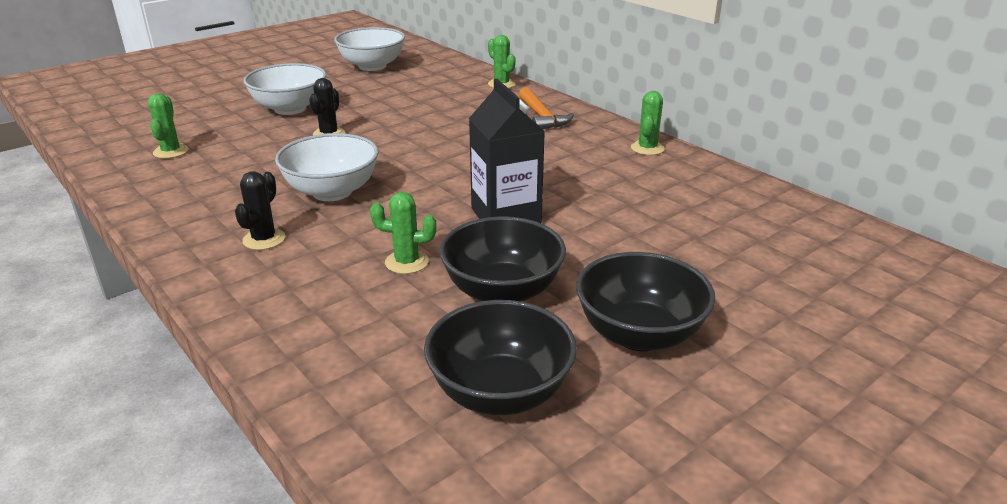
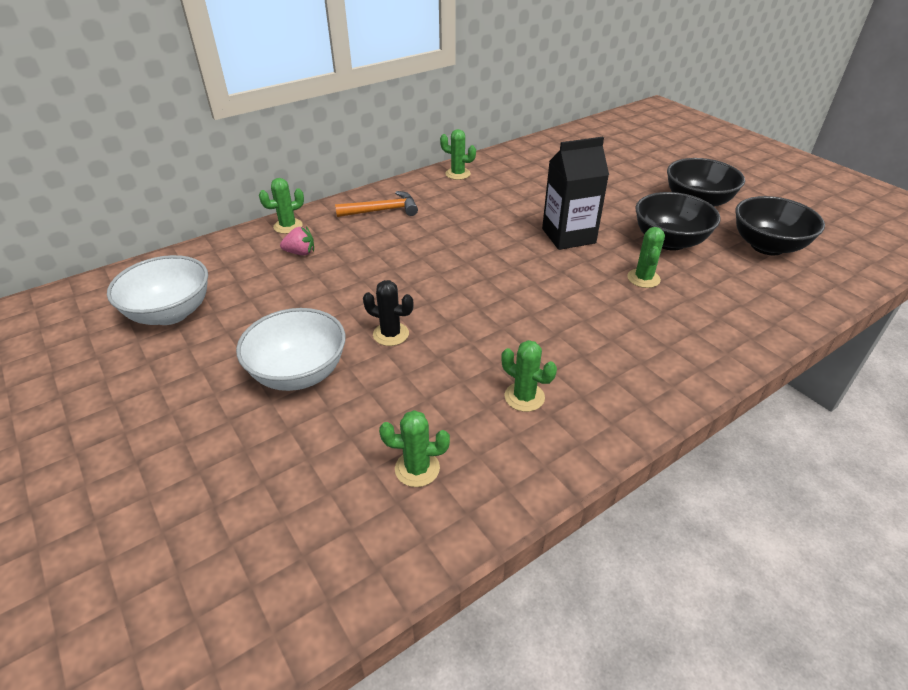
camera: 85 degrees left, 10 degrees up
black cactus [235,171,285,250] -> none
white bowl [275,133,379,201] -> none
none -> pink strawberry [280,227,314,255]
none -> green cactus [501,340,557,412]

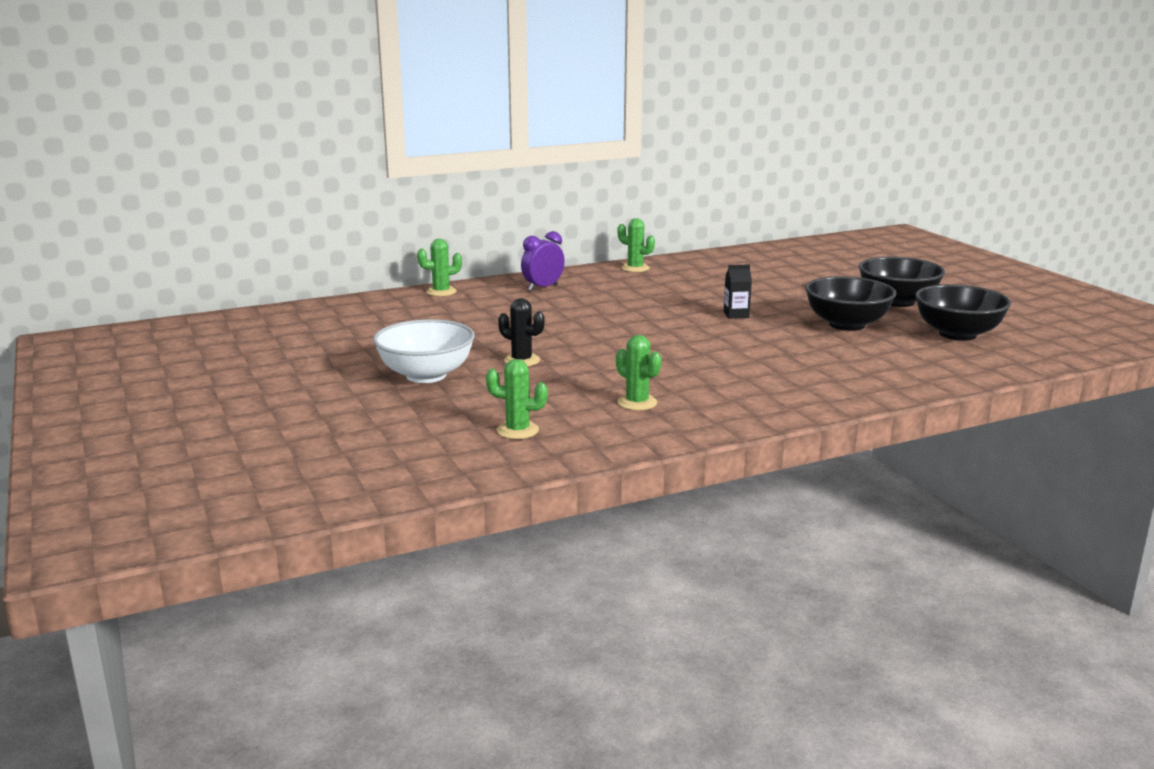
camera: 10 degrees right, 20 degrees down
white bowl [107,255,208,325] -> none
pink strawberry [280,227,314,255] -> none
orange hammer [335,191,418,217] -> purple clock [521,231,565,291]
black carton [542,137,609,250] -> black carton [724,264,752,319], size x0.47
green cactus [627,227,665,288] -> none

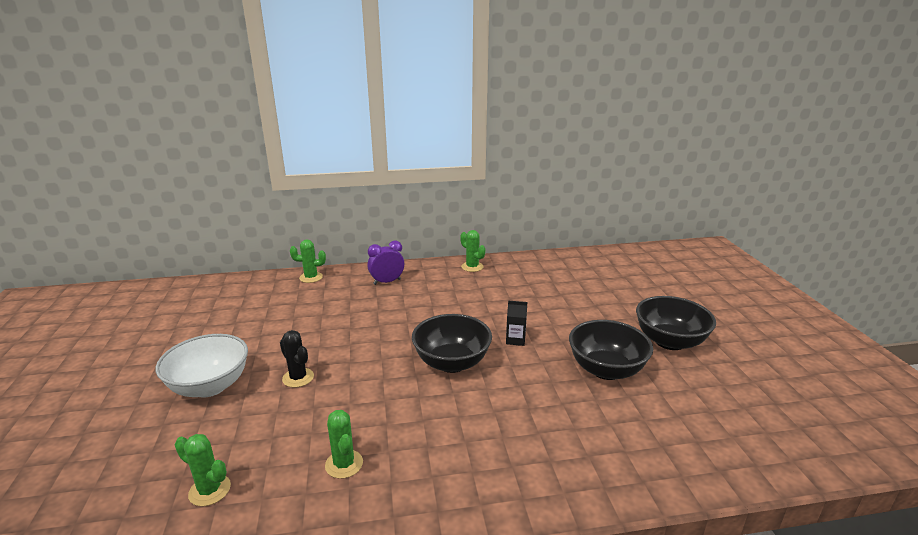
camera: 15 degrees right, 5 degrees up
black bowl [915,284,1011,341] -> black bowl moved to [412,314,492,373]

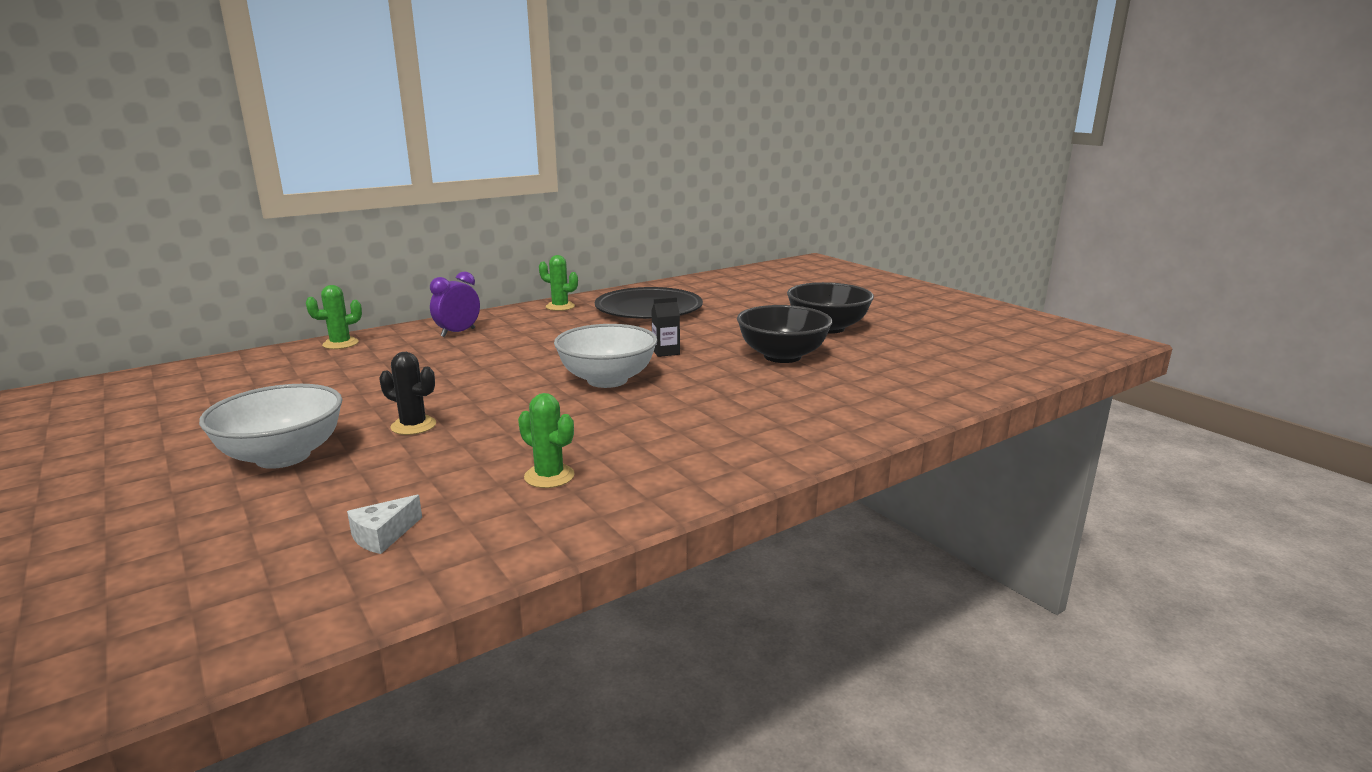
camera: 25 degrees left, 5 degrees down
green cactus [175,434,231,506] -> white cheese [347,495,422,554]
black bowl [412,314,492,373] -> white bowl [554,324,657,388]
none -> black plate [595,287,703,319]

